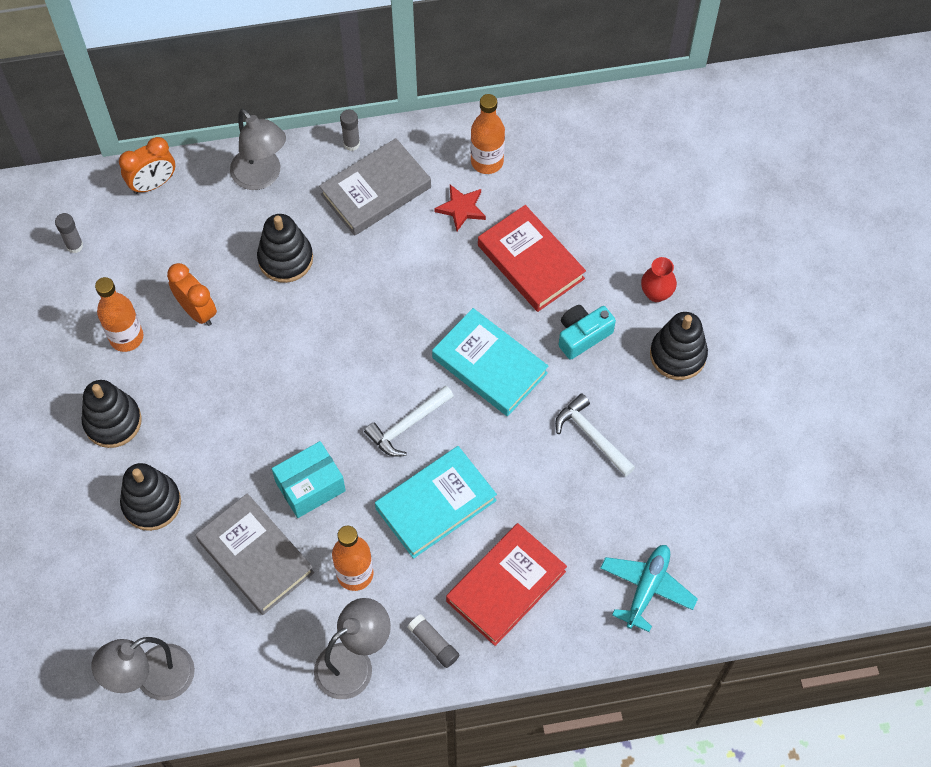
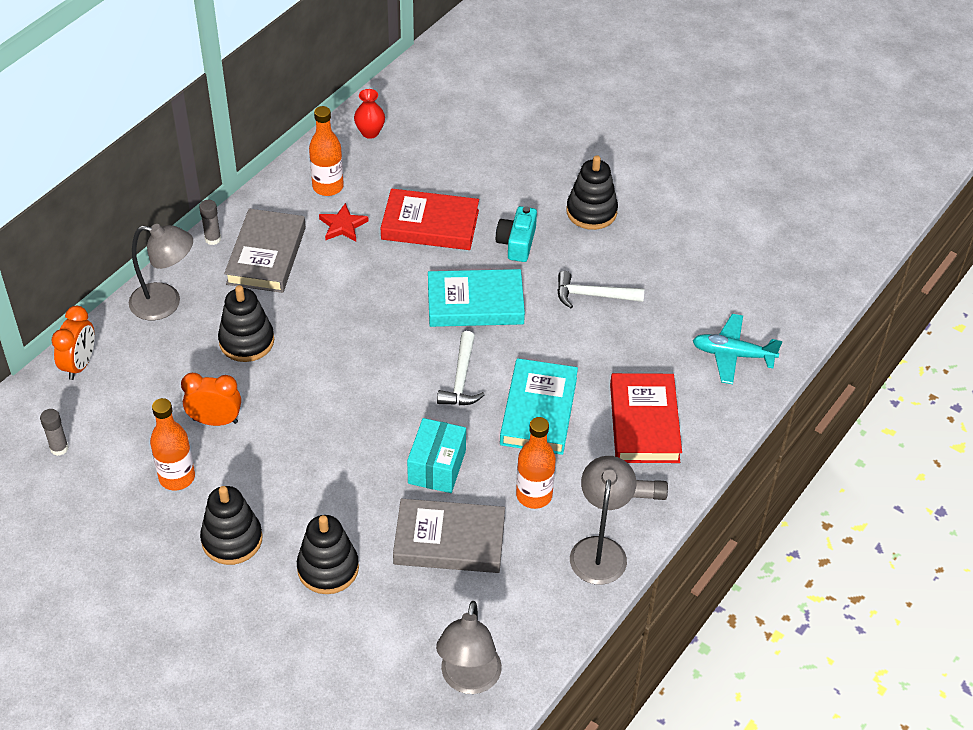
camera: 45 degrees left, 15 degrees down
turquoise plane [601,545,698,632] -> turquoise plane turned 60 degrees counterclockwise [692,314,782,384]
red vase [641,257,677,302] -> red vase moved to [354,89,385,139]

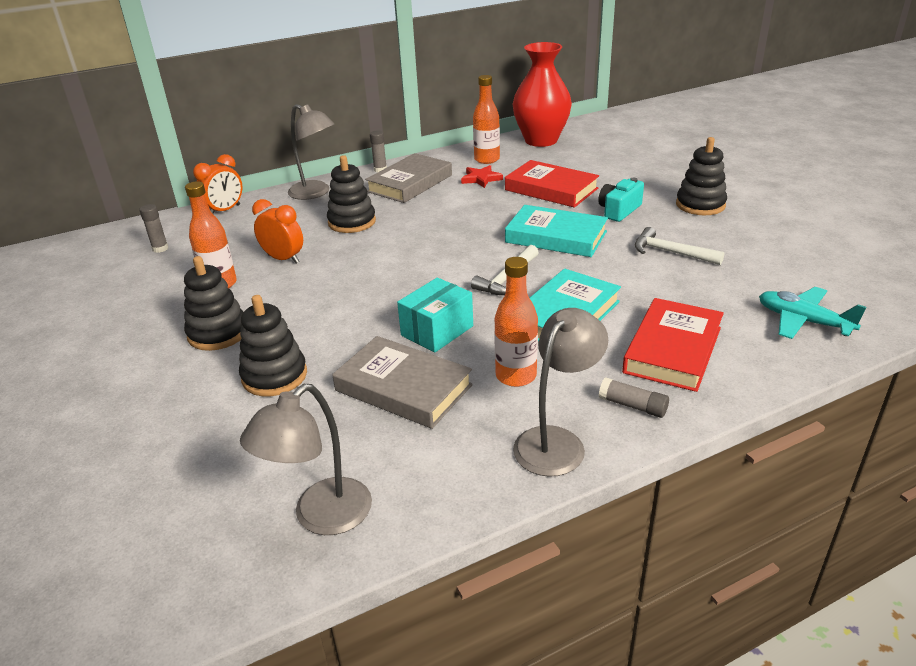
camera: 30 degrees right, 15 degrees down
red vase [354,89,385,139] -> red vase [512,42,572,147], size x2.29

